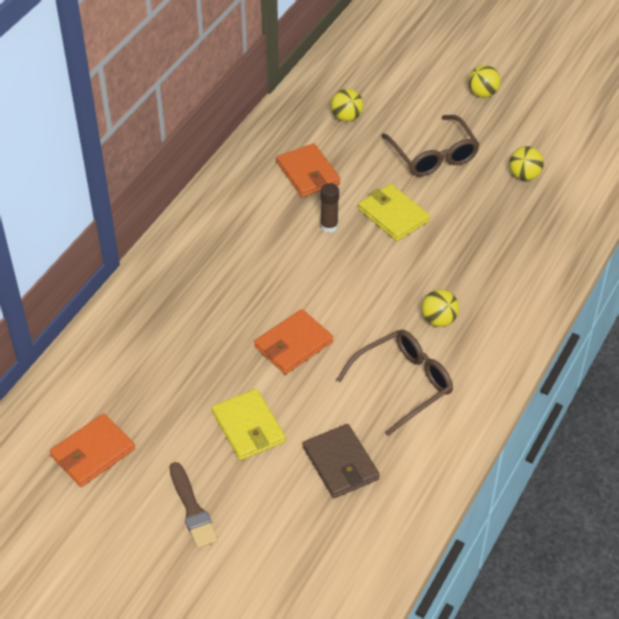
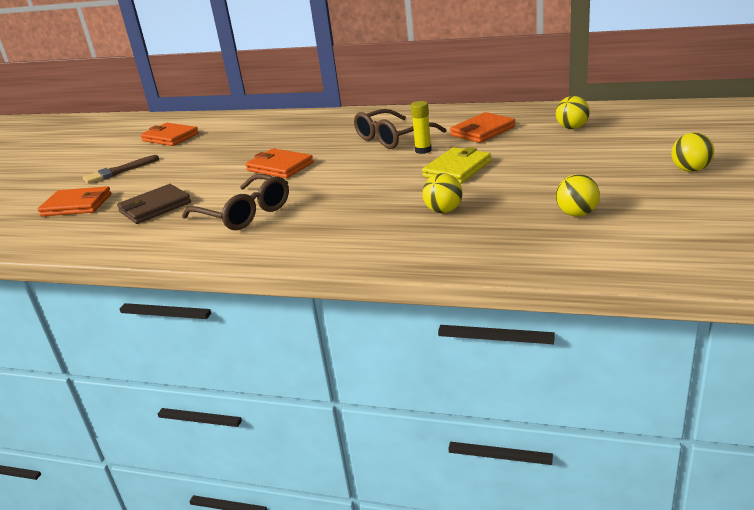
camera: 80 degrees right, 20 degrees down
yellow wallet [212,389,286,461] -> none
brown glue stick [321,183,339,233] -> yellow glue stick [411,101,432,154]
brown glasses [381,115,480,176] -> brown glasses moved to [354,109,446,149]
yellow ball [422,289,459,327] -> yellow ball moved to [422,173,463,213]
none -> orange wallet [38,186,112,216]

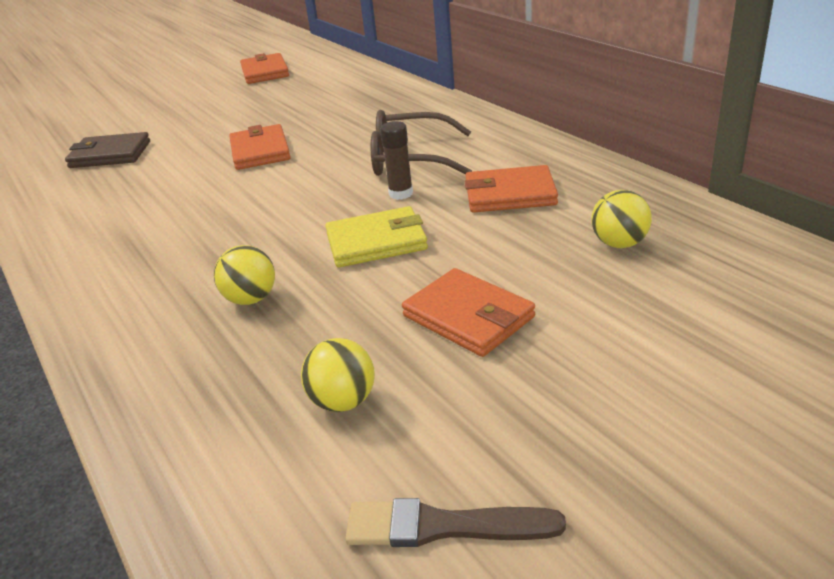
camera: 40 degrees right, 5 degrees up
orange wallet [38,186,112,216] -> orange wallet moved to [402,268,535,357]
brown brush [83,155,159,184] -> brown brush moved to [345,498,566,547]
brown glasses [182,174,289,230] -> none
yellow glue stick [411,101,432,154] -> brown glue stick [380,121,413,200]
yellow ball [671,132,714,172] -> none

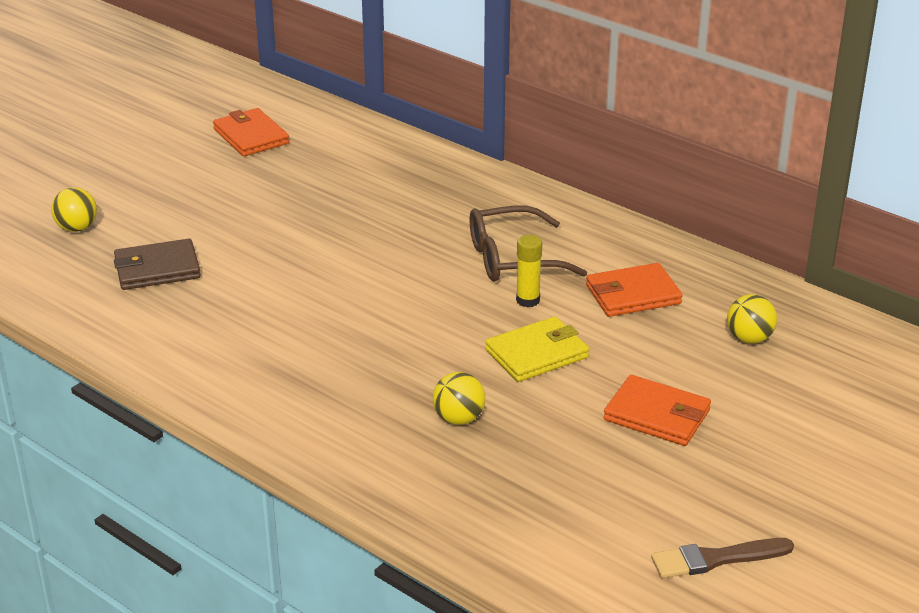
camera: 20 degrees left, 0 degrees up
orange wallet [229,124,291,170] -> none
yellow ball [301,338,375,412] -> yellow ball moved to [51,187,97,232]
brown glue stick [380,121,413,200] -> yellow glue stick [516,235,542,307]

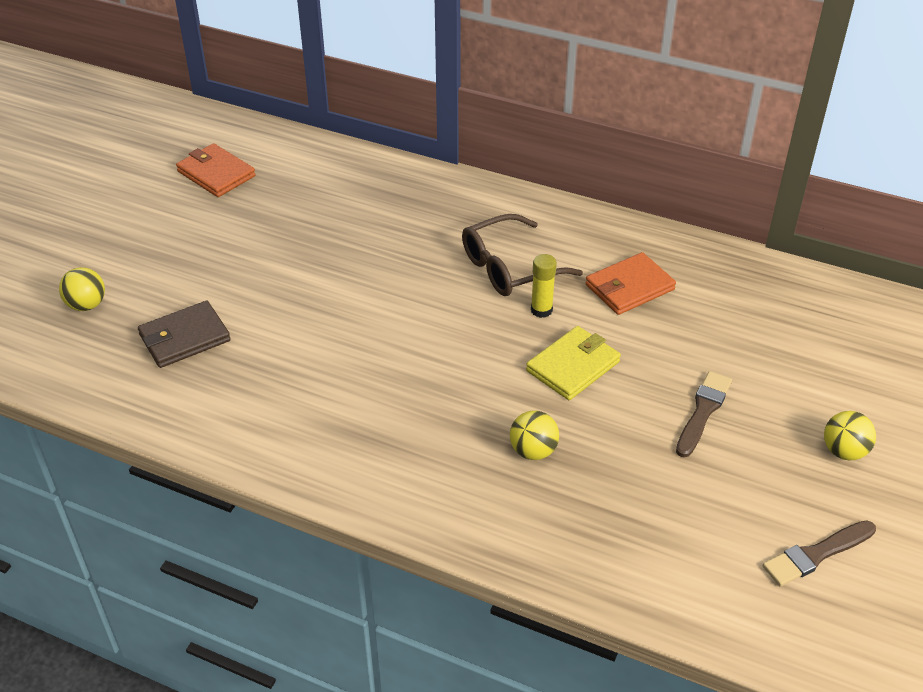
camera: 15 degrees left, 10 degrees up
orange wallet [603,375,711,446] -> brown brush [676,371,732,458]
yellow ball [727,294,777,344] -> yellow ball moved to [824,411,876,460]

